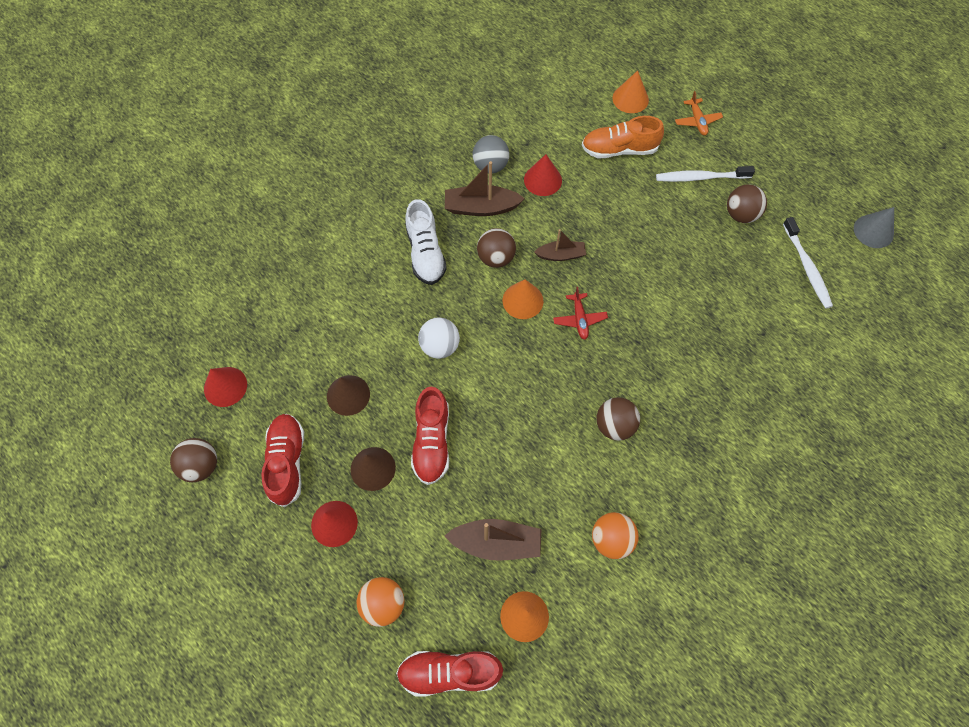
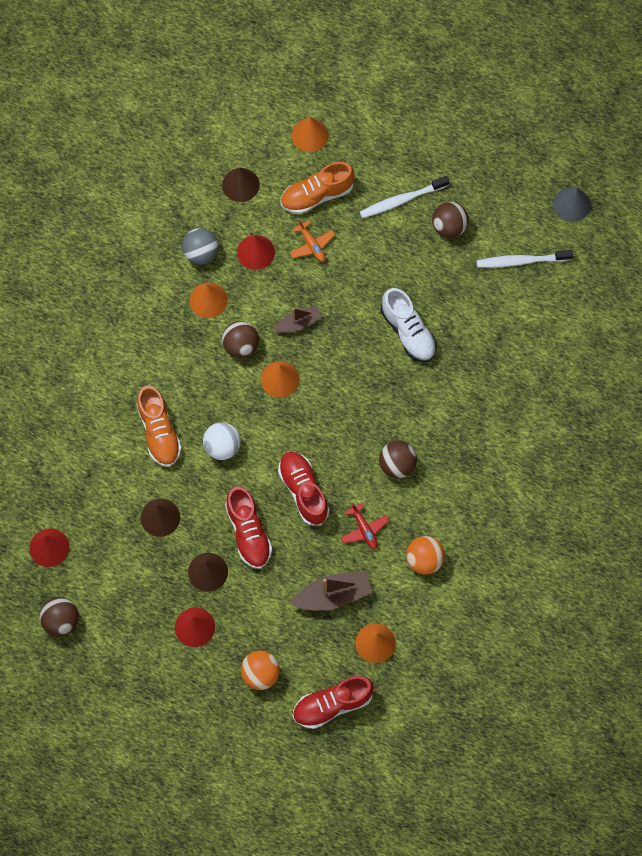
camera: 20 degrees left, 5 degrees up
red shoe [261,414,304,507] -> red shoe moved to [278,451,329,526]
white shoe [405,199,447,285] -> white shoe moved to [381,288,437,362]
brown boat [445,161,525,216] -> orange cone [190,283,228,318]
red plane [553,287,608,340] -> red plane moved to [341,502,390,549]
orange plane [675,91,723,135] -> orange plane moved to [290,219,335,262]
white toothbrush [783,217,833,309] -> white toothbrush turned 120 degrees clockwise [477,250,573,268]
none -> orange shoe [136,386,182,467]
none -> brown cone [222,167,260,202]

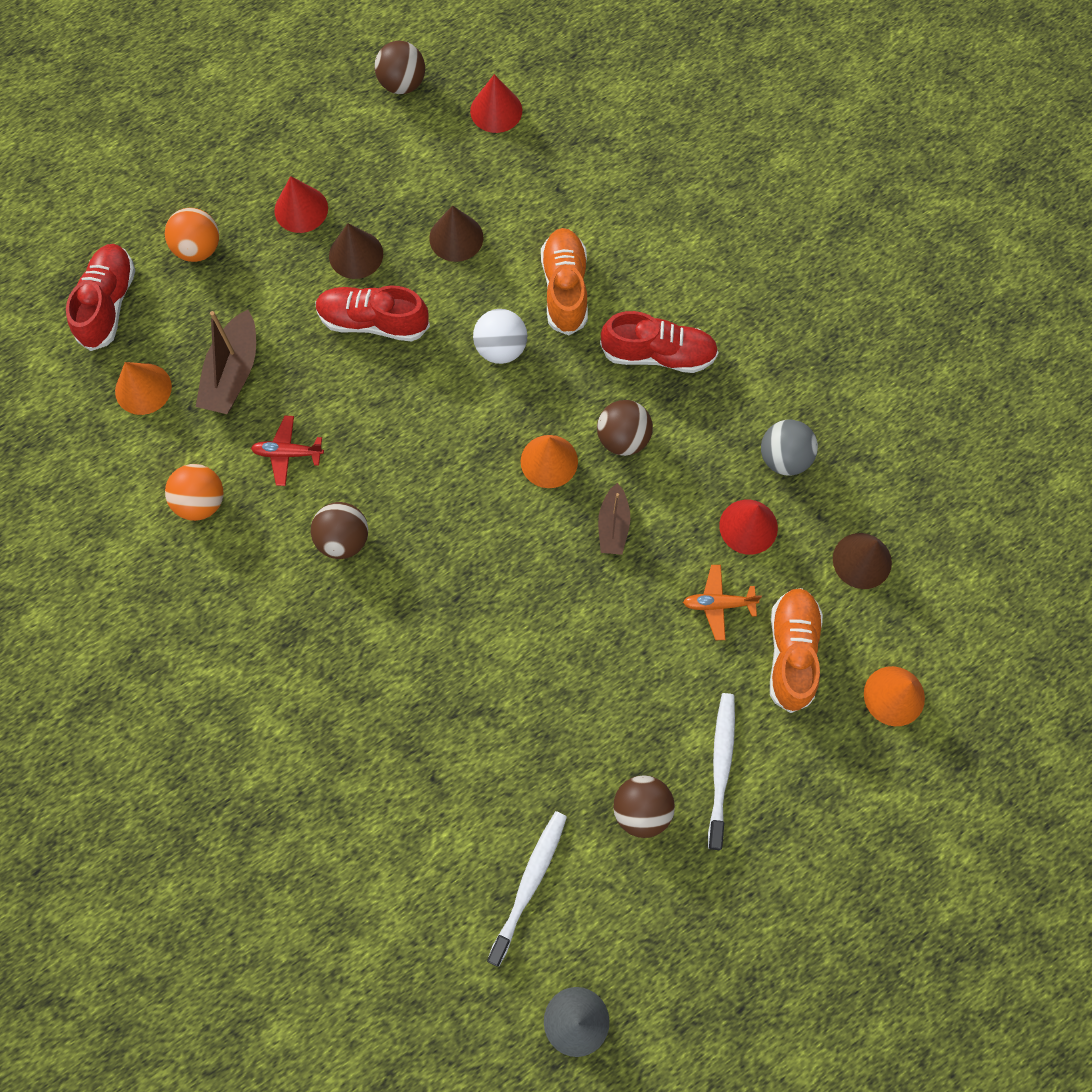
camera: 120 degrees right, 0 degrees up
orange shoe [136,386,182,467] -> orange shoe turned 75 degrees clockwise [541,228,588,335]
orange cone [190,283,228,318] -> none
red shoe [278,451,329,526] -> red shoe moved to [600,311,719,373]
white shoe [381,288,437,362] -> none

